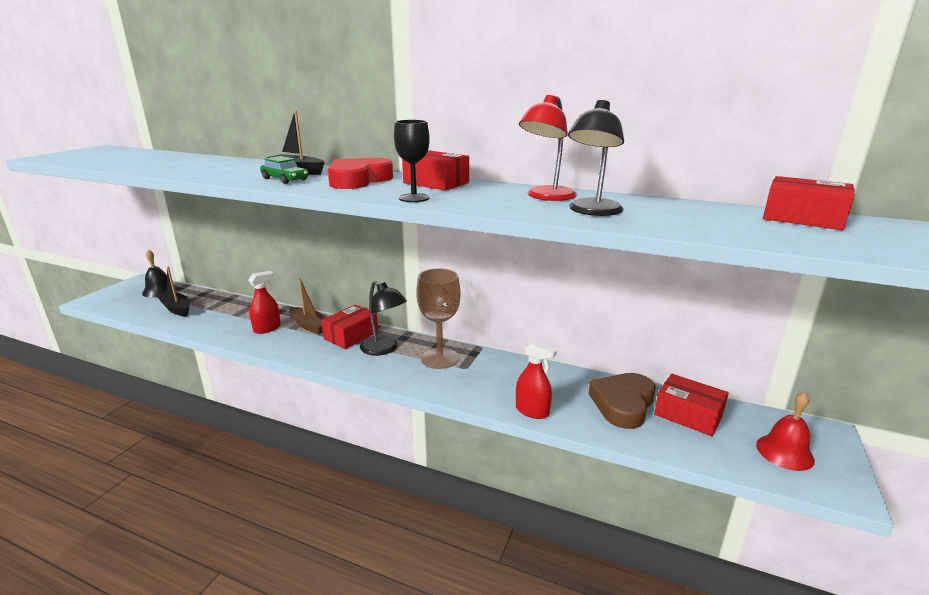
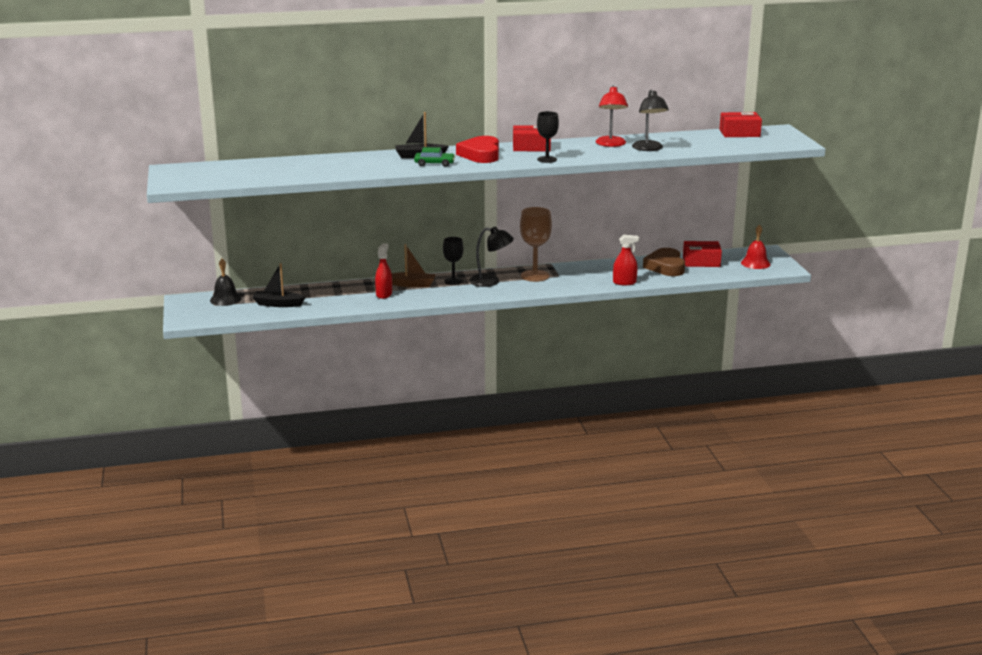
camera: 35 degrees left, 0 degrees up
red box [321,304,378,349] -> black goblet [443,237,463,285]

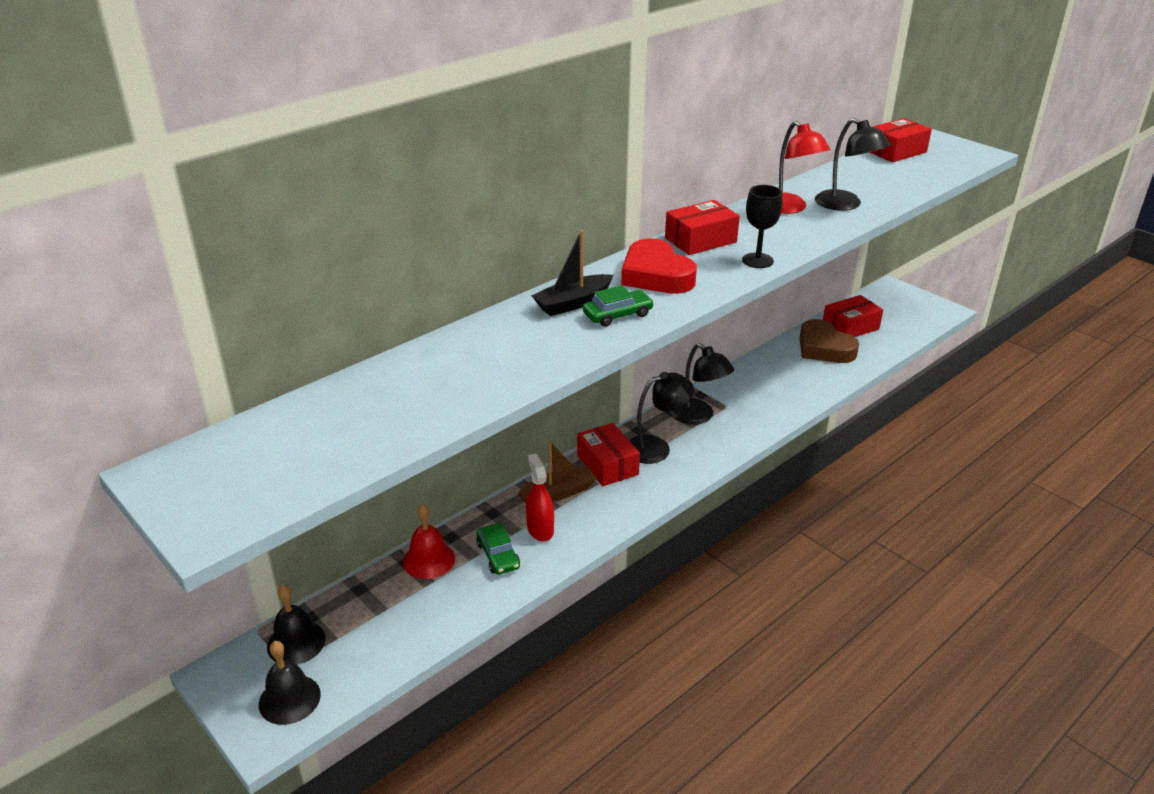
camera: 30 degrees left, 10 degrees up
black boat [252,263,305,307] -> none
black goblet [443,237,463,285] -> red box [577,423,640,486]
brown goblet [520,207,552,282] -> black lamp [670,343,734,425]
red spray bottle [613,235,639,285] -> none
red bell [741,224,771,269] -> red bell moved to [403,504,455,579]
none -> black bell [259,641,321,725]
none -> green car [476,523,520,575]

